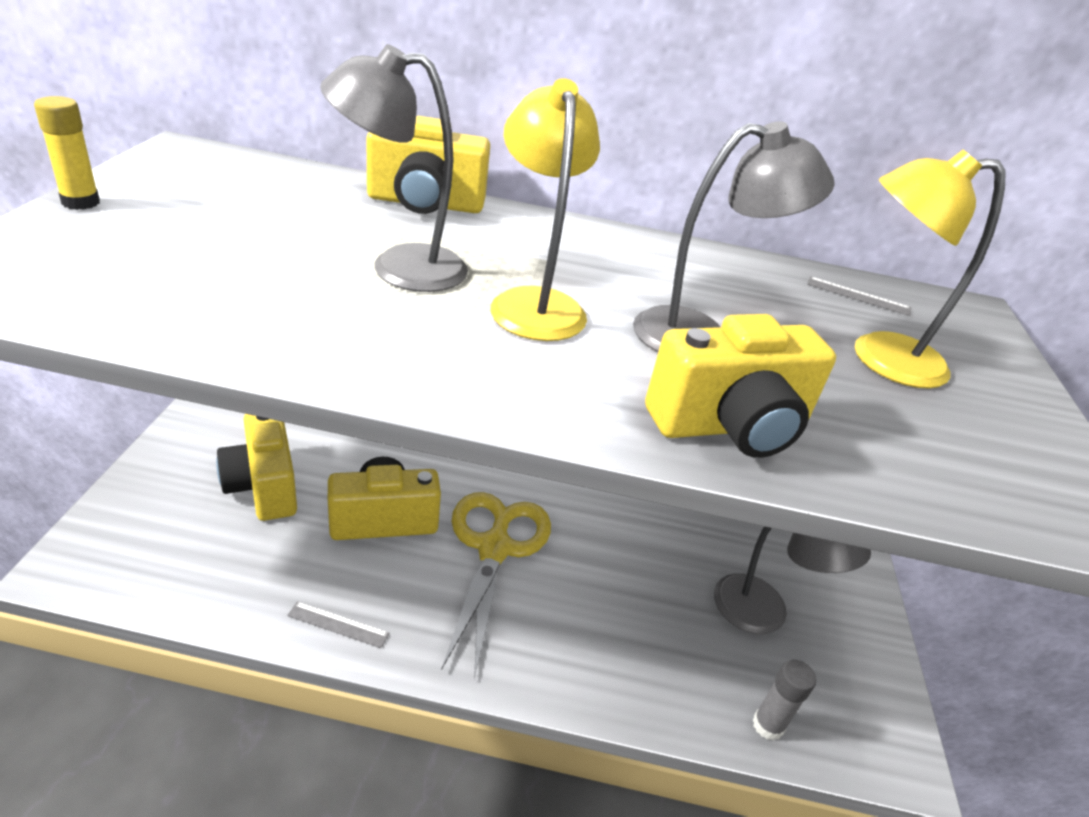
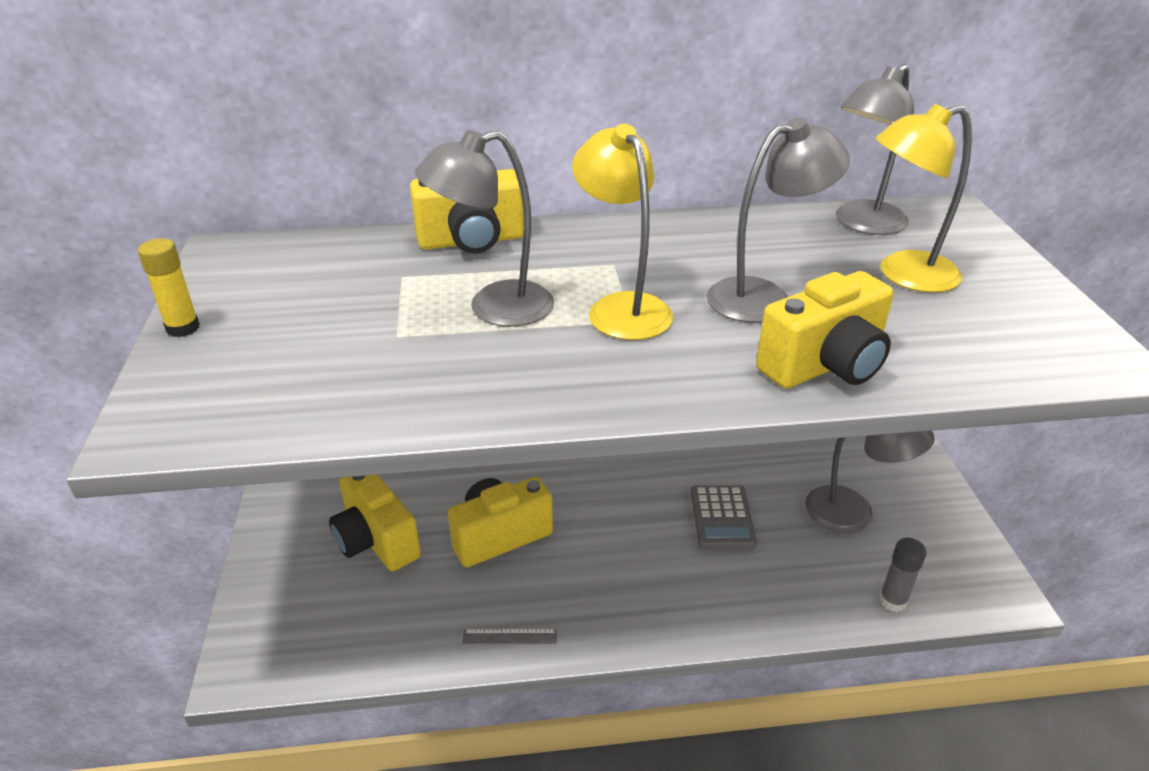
camera: 10 degrees left, 0 degrees up
yellow scissors [441,492,551,679] -> none
grey ruler [807,276,911,316] -> grey lamp [836,64,914,235]
none -> grey calculator [690,485,757,549]

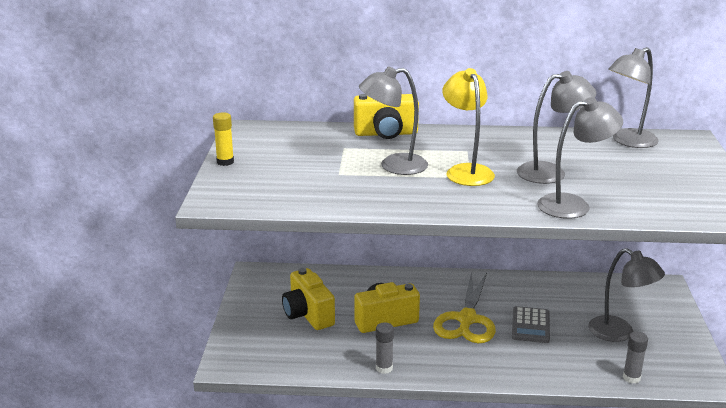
camera: 10 degrees right, 10 degrees down
grey ruler [462,629,557,644] -> grey glue stick [376,322,394,374]
yellow camera [756,271,894,389] -> grey lamp [537,97,623,219]
yellow lamp [876,104,972,293] -> none
none -> yellow scissors [433,273,496,343]

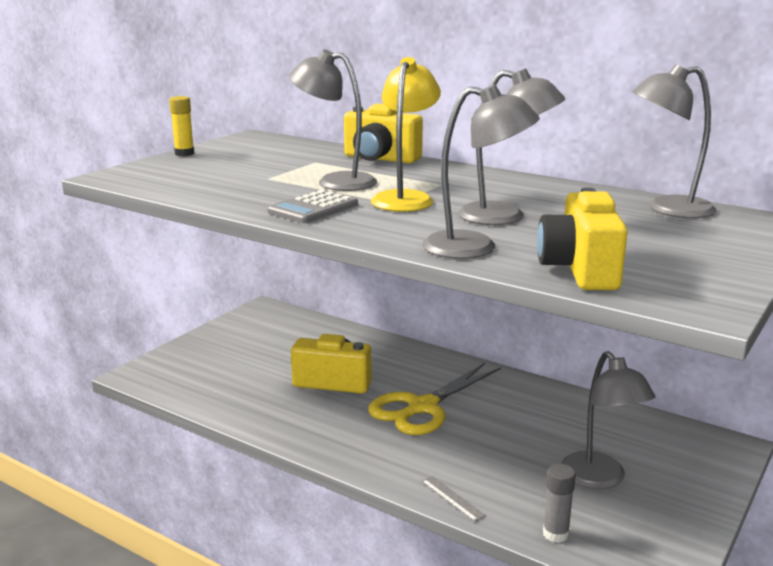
camera: 30 degrees right, 5 degrees down
yellow camera [282,268,335,330] -> yellow camera moved to [537,188,628,290]
grey glue stick [376,322,394,374] -> none
grey calculator [512,306,550,343] -> grey calculator moved to [267,190,358,223]
none -> grey ruler [421,476,486,522]

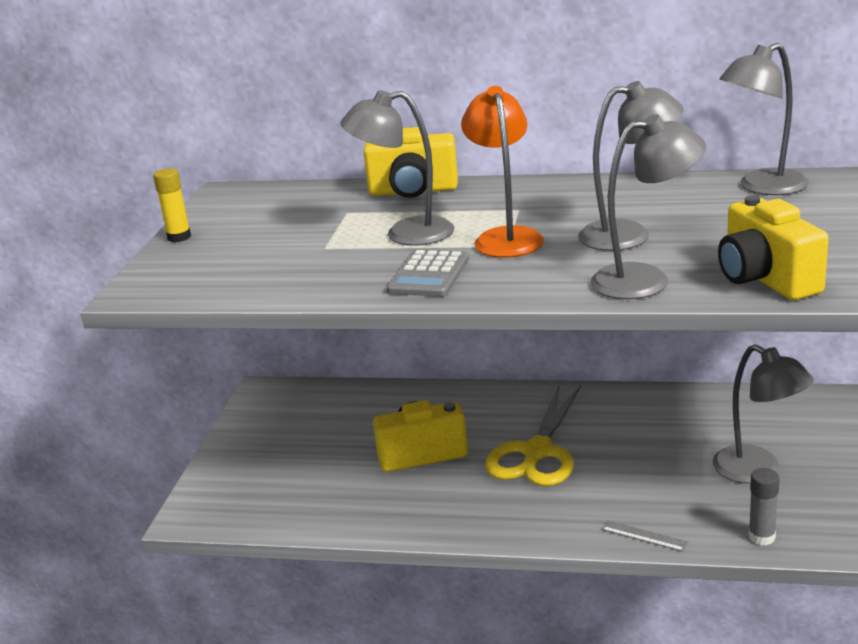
camera: 20 degrees left, 5 degrees up
yellow lamp [371,57,441,212] -> orange lamp [461,86,544,258]

